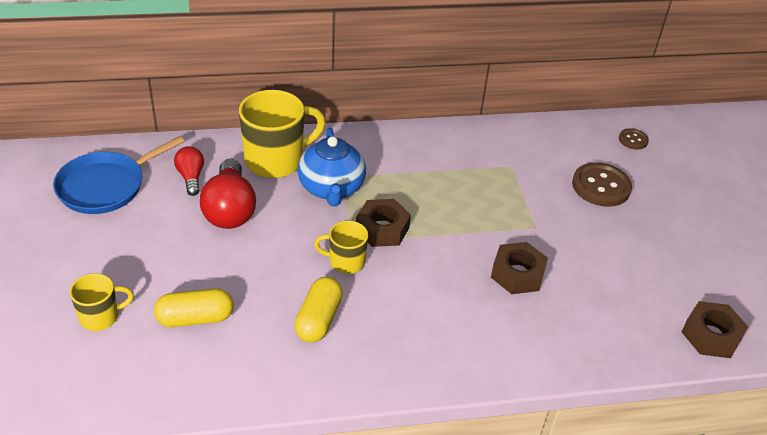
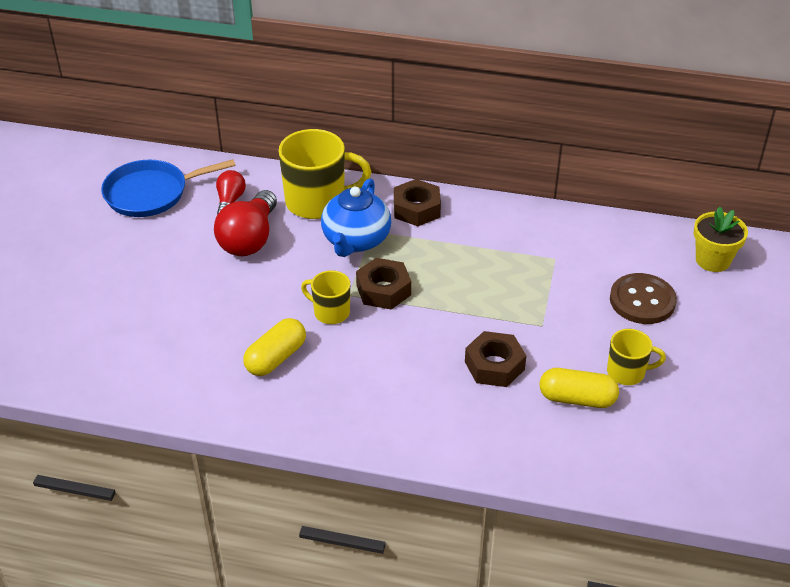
camera: 25 degrees right, 0 degrees up
yellow mug [70,273,134,331] -> yellow mug moved to [607,329,666,385]
yellow capsule [154,288,234,327] -> yellow capsule moved to [540,368,619,408]
brown button [619,128,649,150] -> yellow flower pot [694,207,748,272]
brown nut [681,301,748,358] -> brown nut moved to [394,179,441,226]

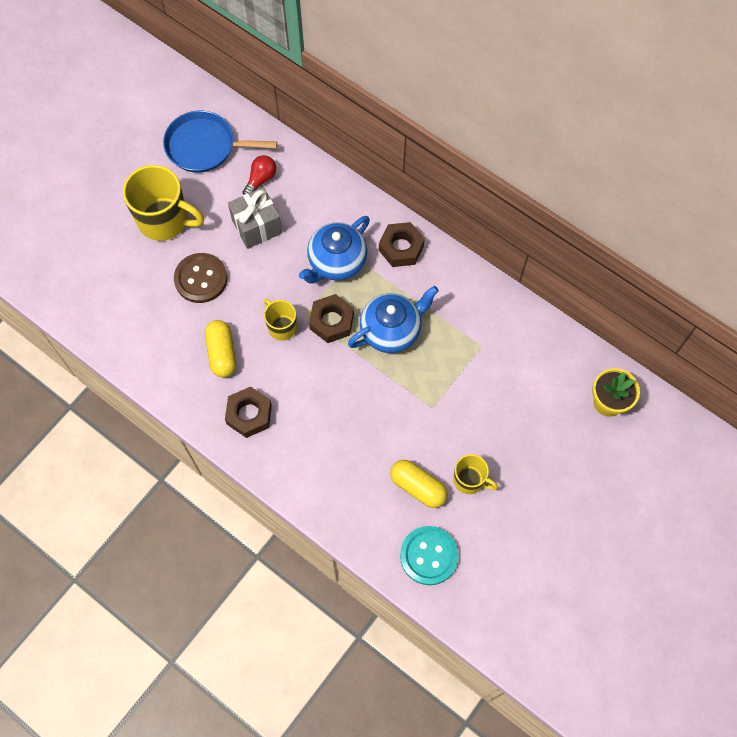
camera: 25 degrees right, 25 degrees up
red light bulb [214,190,277,256] -> grey gift [228,187,282,249]
yellow capsule [243,318,306,376] -> yellow capsule turned 75 degrees counterclockwise [205,320,236,377]
yellow mug [278,129,371,219] -> yellow mug moved to [123,165,204,241]
brown nut [465,331,526,387] -> brown nut moved to [225,387,272,438]
brown button [610,273,677,324] -> brown button moved to [174,253,227,303]
none -> blue teapot [348,286,439,353]
none -> turquoise button [400,526,459,585]

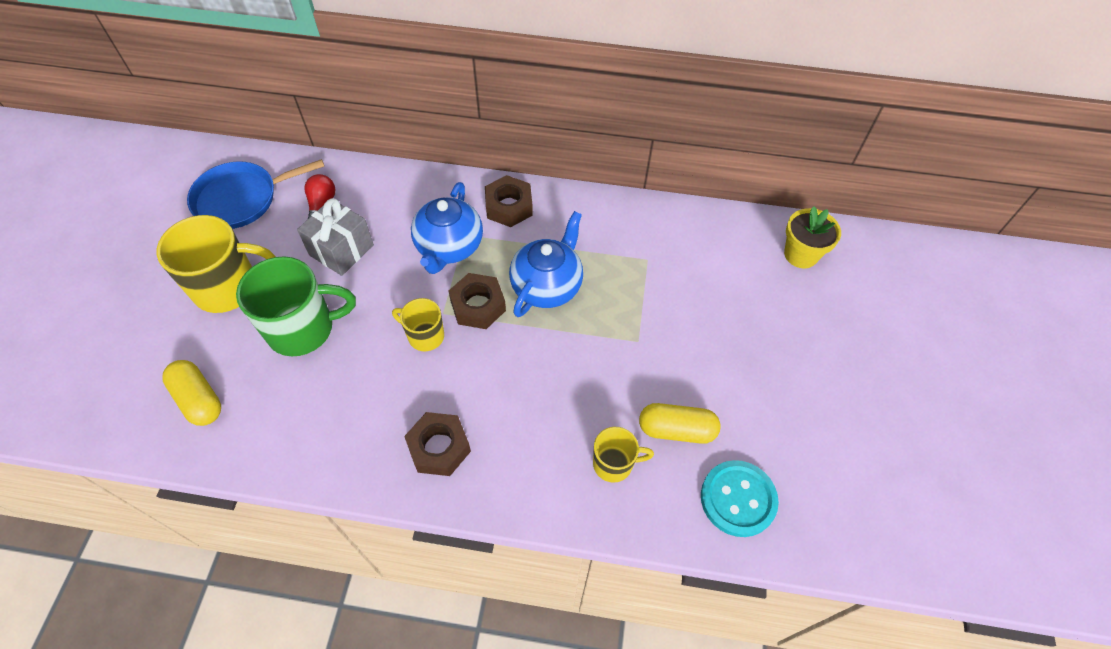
camera: 30 degrees left, 10 degrees down
brown button [174,253,227,303] -> green mug [236,256,356,356]
yellow capsule [205,320,236,377] -> yellow capsule moved to [162,360,221,426]
yellow mug [453,454,498,494] -> yellow mug moved to [593,427,654,483]

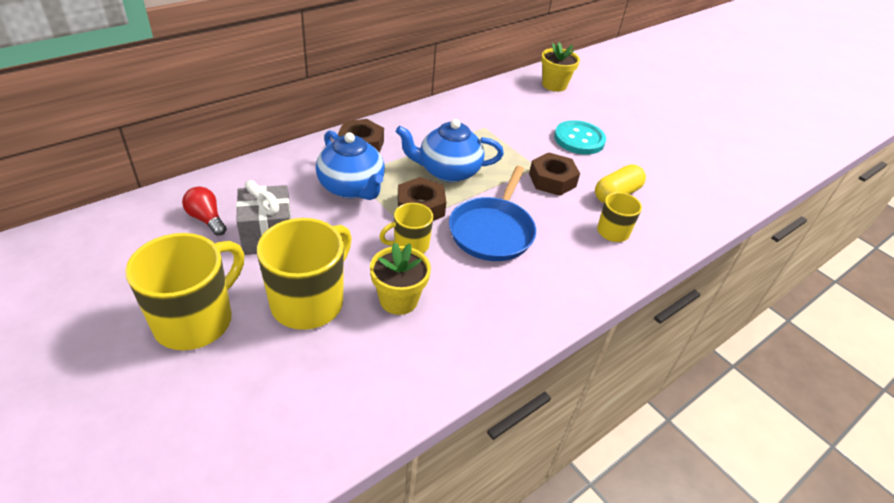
camera: 50 degrees left, 15 degrees down
yellow capsule [162,360,221,426] -> none
blue pan [187,159,324,229] -> blue pan moved to [449,166,536,261]
green mug [236,256,356,356] -> yellow mug [257,218,352,330]
brown nut [404,412,471,476] -> brown nut moved to [529,152,580,196]
blue teapot [509,211,583,317] -> blue teapot turned 75 degrees counterclockwise [396,119,504,182]
turquoise button [701,460,779,537] -> turquoise button moved to [554,120,606,155]
none -> yellow flower pot [370,242,431,315]

